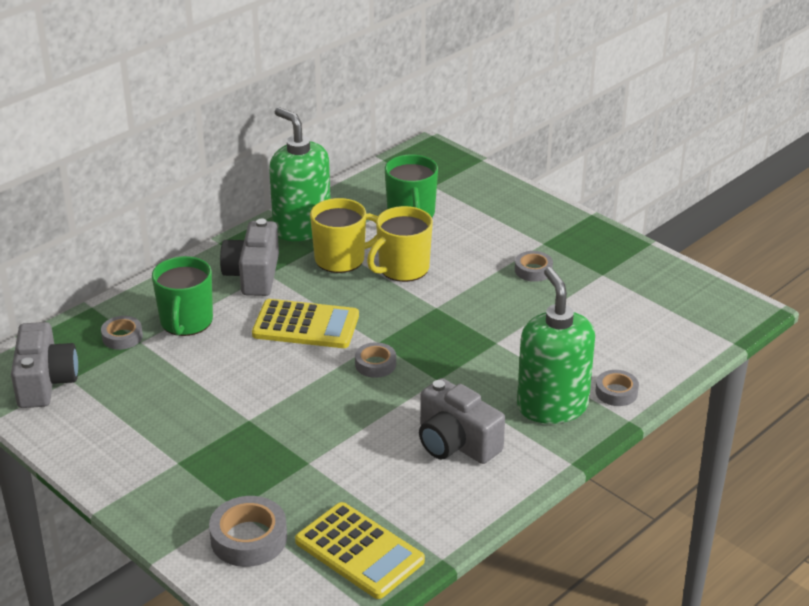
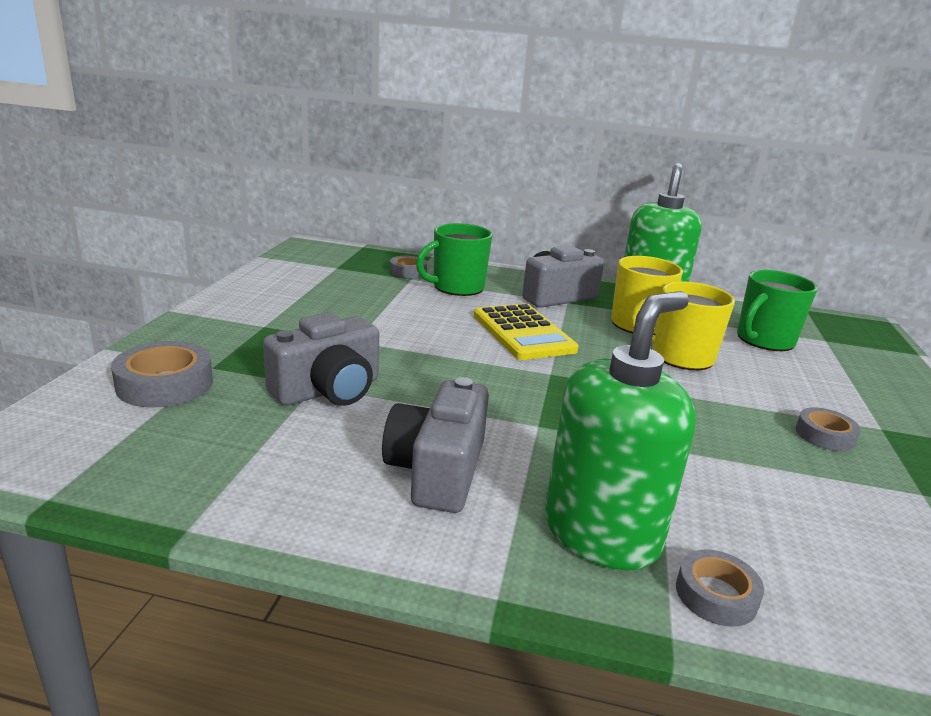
camera: 55 degrees right, 10 degrees down
grey camera [11,322,78,408] -> grey camera moved to [263,312,379,406]
yellow calculator [295,502,425,599] -> none
grey tape [355,342,396,378] -> none

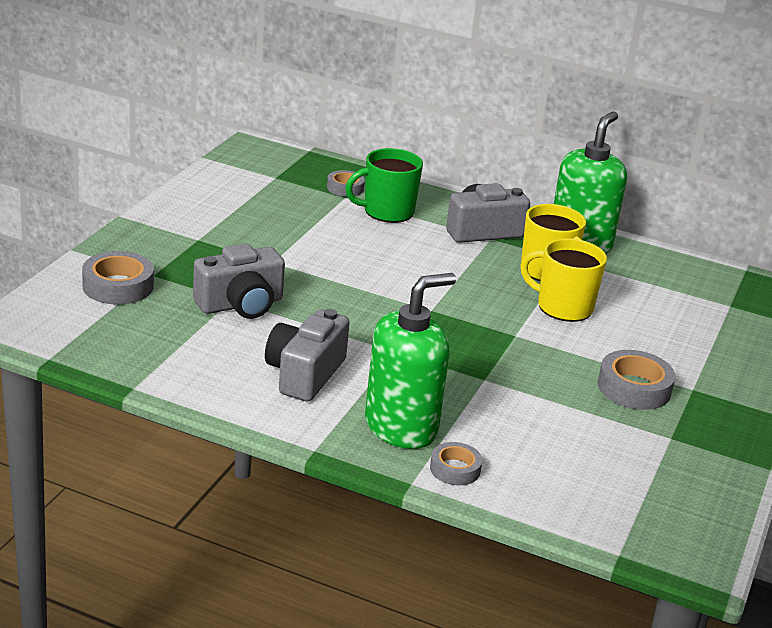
camera: 10 degrees right, 5 degrees up
yellow calculator [474,303,578,360] -> none
green mug [737,270,818,351] -> none
grey tape [796,407,861,451] -> grey tape [598,350,676,410], size x1.61

